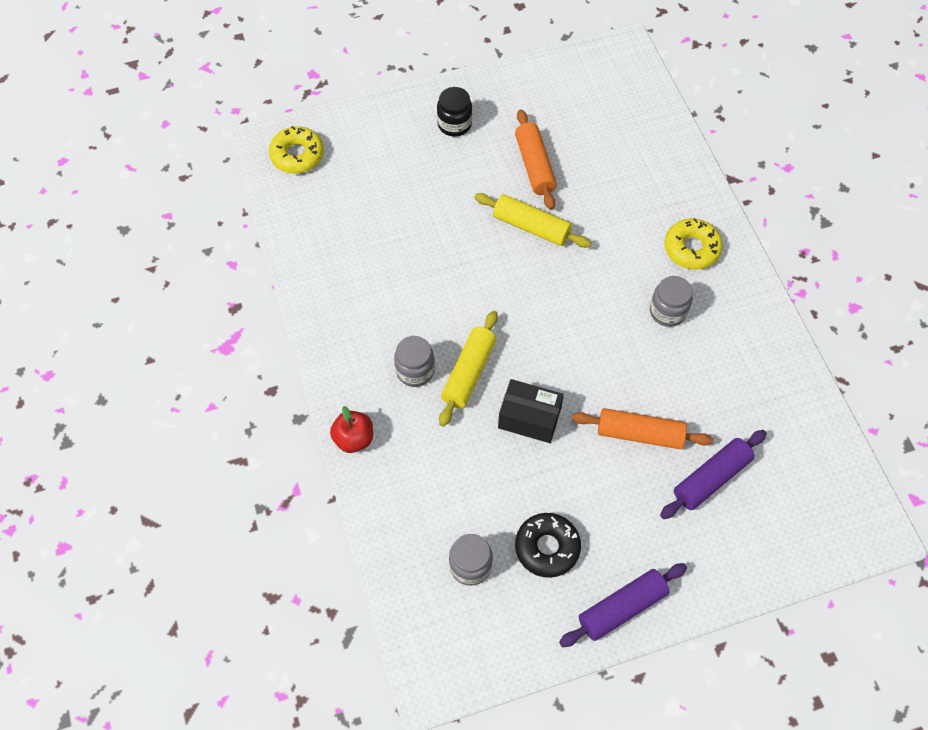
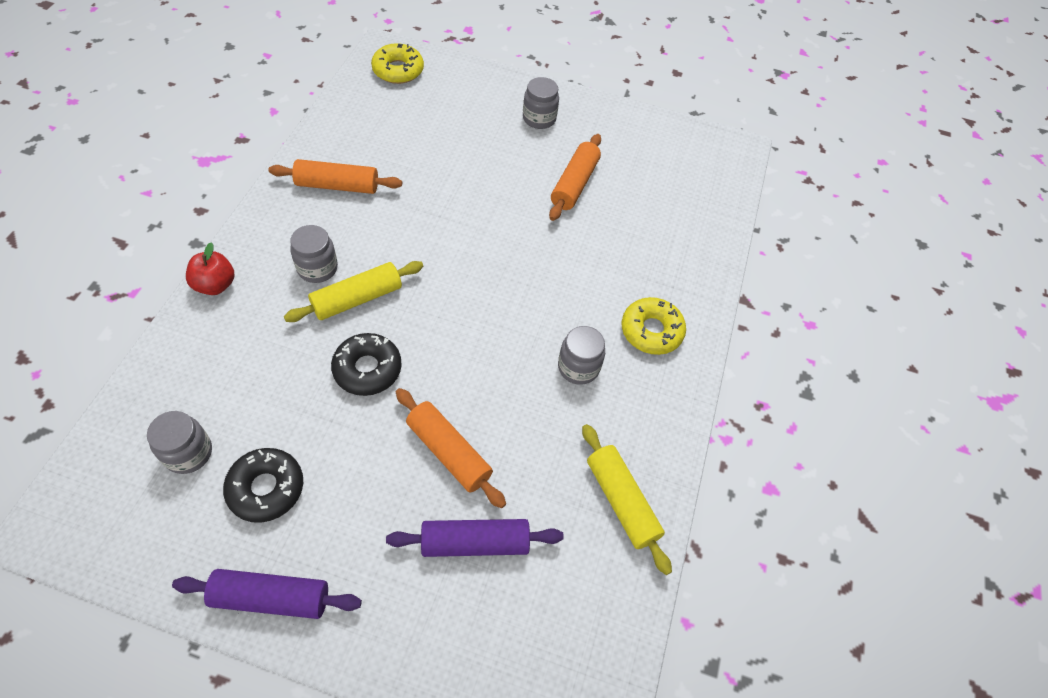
camera: 30 degrees right, 5 degrees down
black jar [437,87,472,137] -> grey jar [523,77,559,129]
yellow rolling pin [474,193,591,248] -> yellow rolling pin moved to [582,424,672,575]
black box [498,379,564,443] -> black donut [331,333,402,396]
none -> orange rolling pin [268,159,402,194]

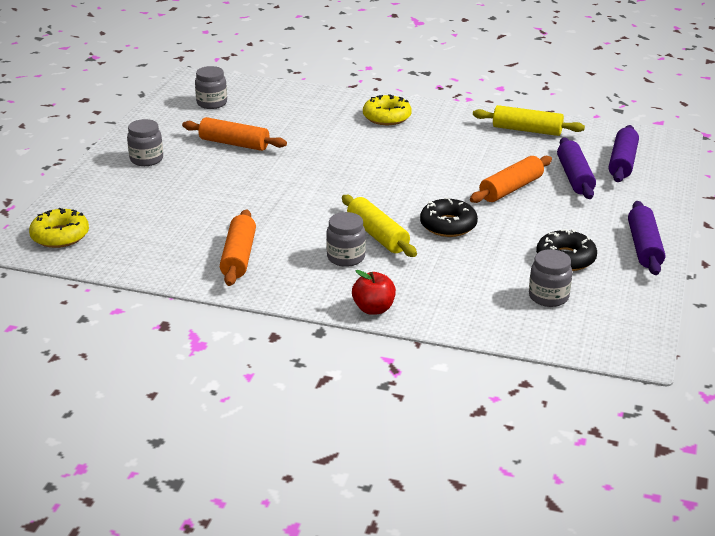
camera: 85 degrees left, 25 degrees down
grey jar [558,326,605,385] -> grey jar moved to [195,66,227,109]
yellow rolling pin [582,424,672,575] -> yellow rolling pin turned 45 degrees clockwise [473,105,585,136]
none -> purple rolling pin [609,125,639,182]

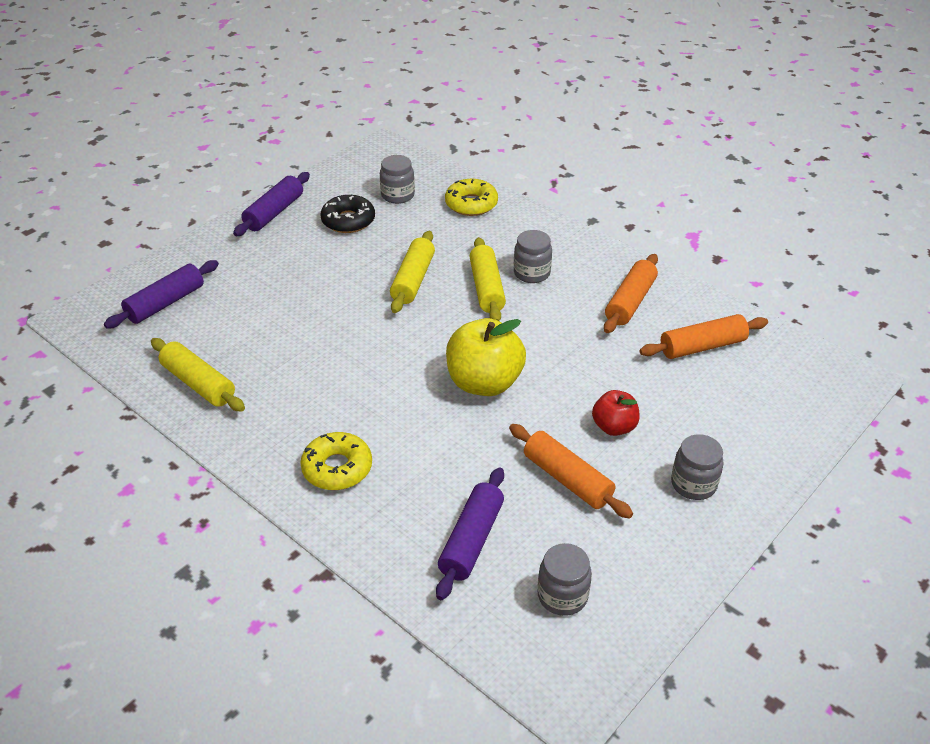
camera: 155 degrees left, 10 degrees up
yellow donut [29,208,89,248] -> yellow donut moved to [445,179,498,216]
red apple [352,270,396,315] -> red apple moved to [592,390,640,436]
black donut [420,198,478,237] -> yellow rolling pin [390,231,435,313]
orange rolling pin [470,156,552,203] -> orange rolling pin moved to [640,314,768,359]
purple rolling pin [557,137,596,199] -> purple rolling pin moved to [436,467,504,600]
none -> yellow apple [446,318,526,396]

